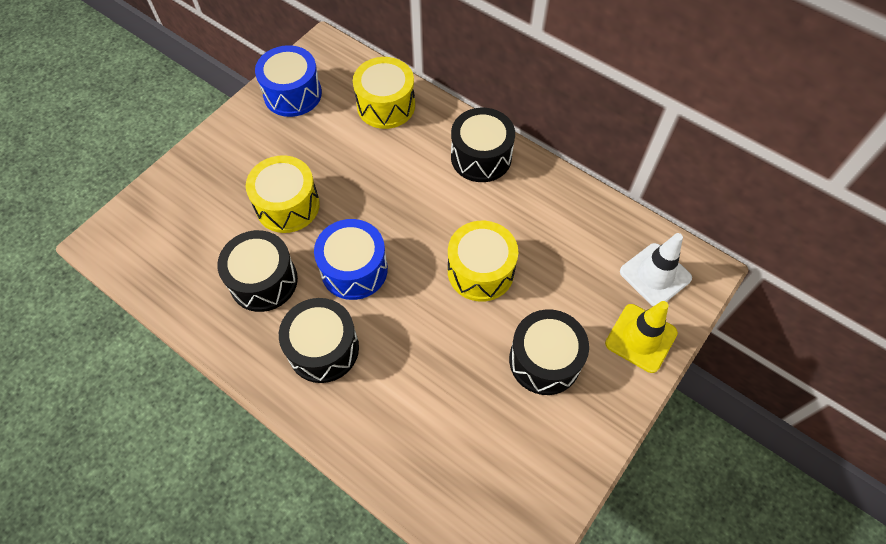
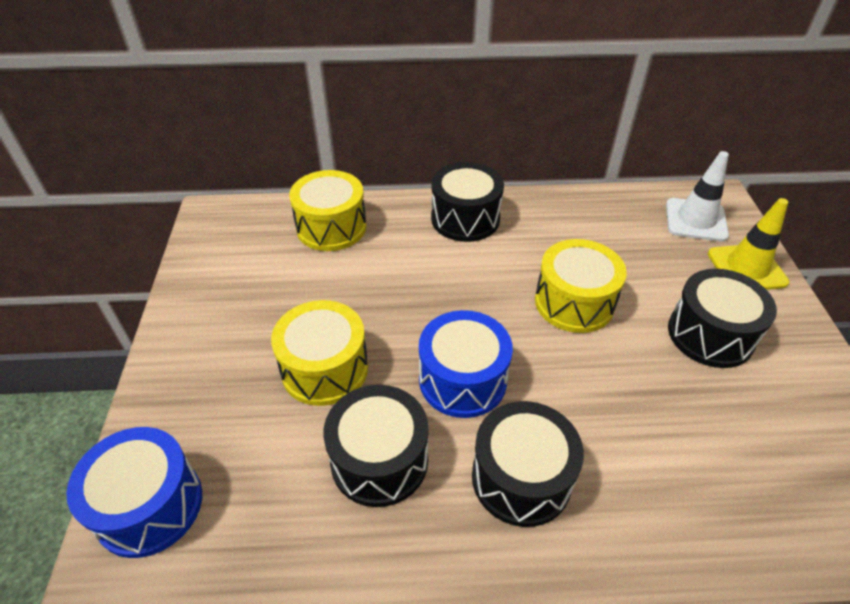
camera: 40 degrees left, 15 degrees down
blue drum [255,45,322,117] -> blue drum moved to [66,427,202,558]

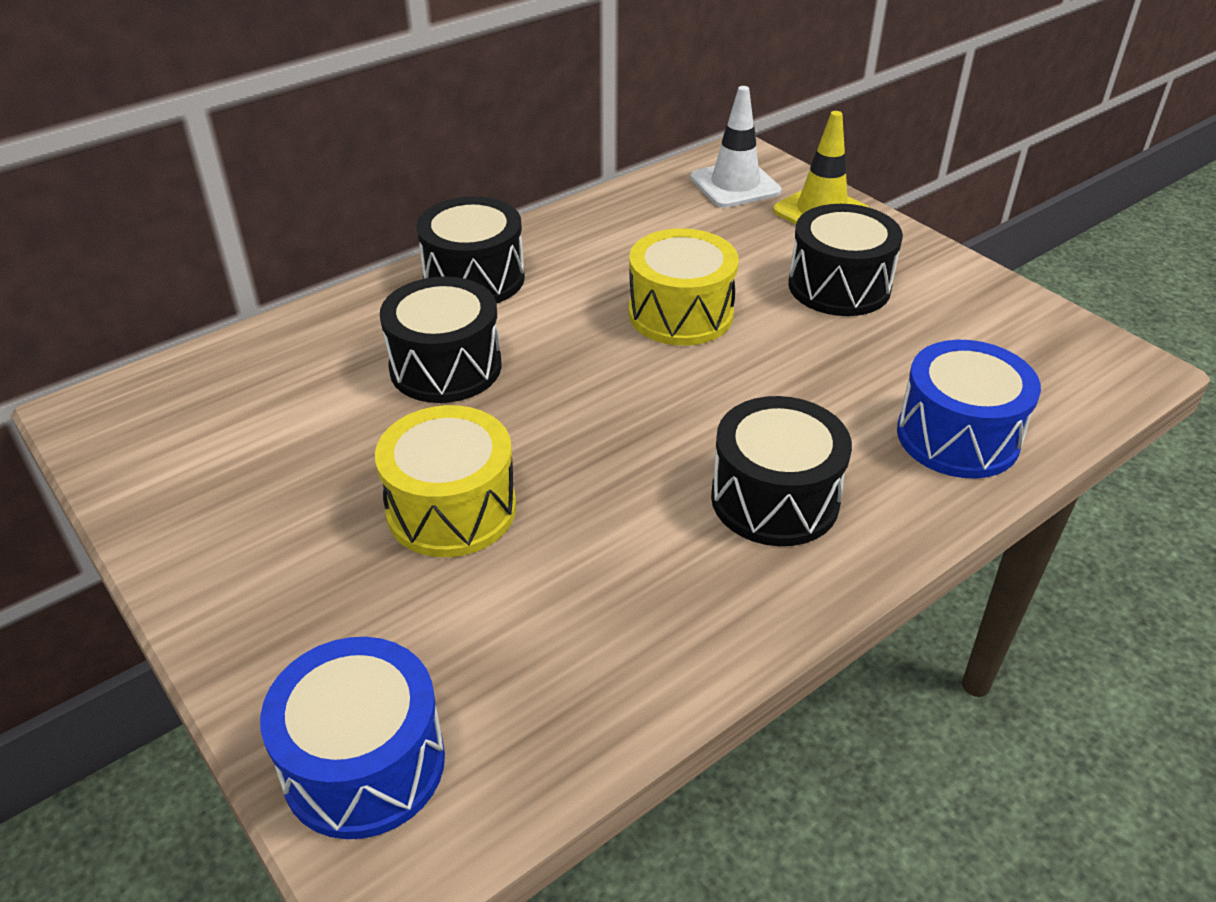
camera: 35 degrees left, 5 degrees down
yellow drum [289,170,366,251] -> none
black drum [323,385,429,507] -> black drum moved to [380,276,502,403]
blue drum [419,310,513,418] -> blue drum moved to [897,340,1041,479]

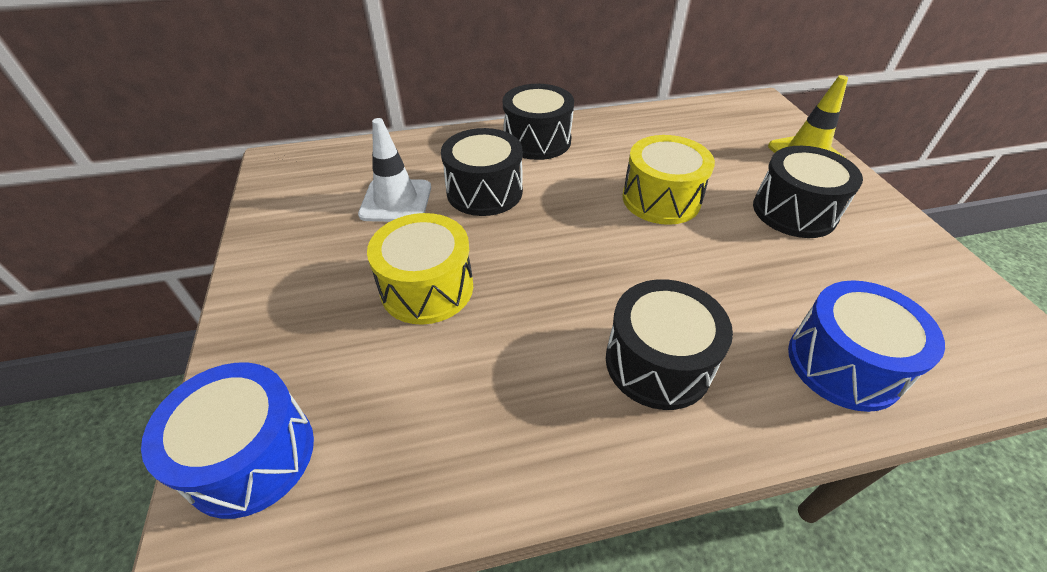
camera: 25 degrees right, 5 degrees up
white traffic cone [690,86,782,208] -> white traffic cone moved to [358,118,431,222]

